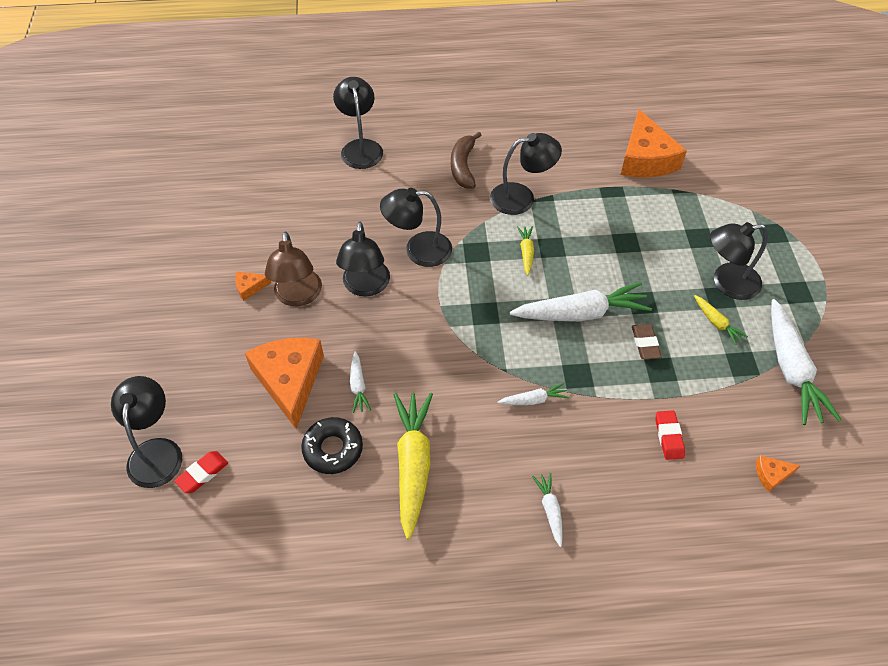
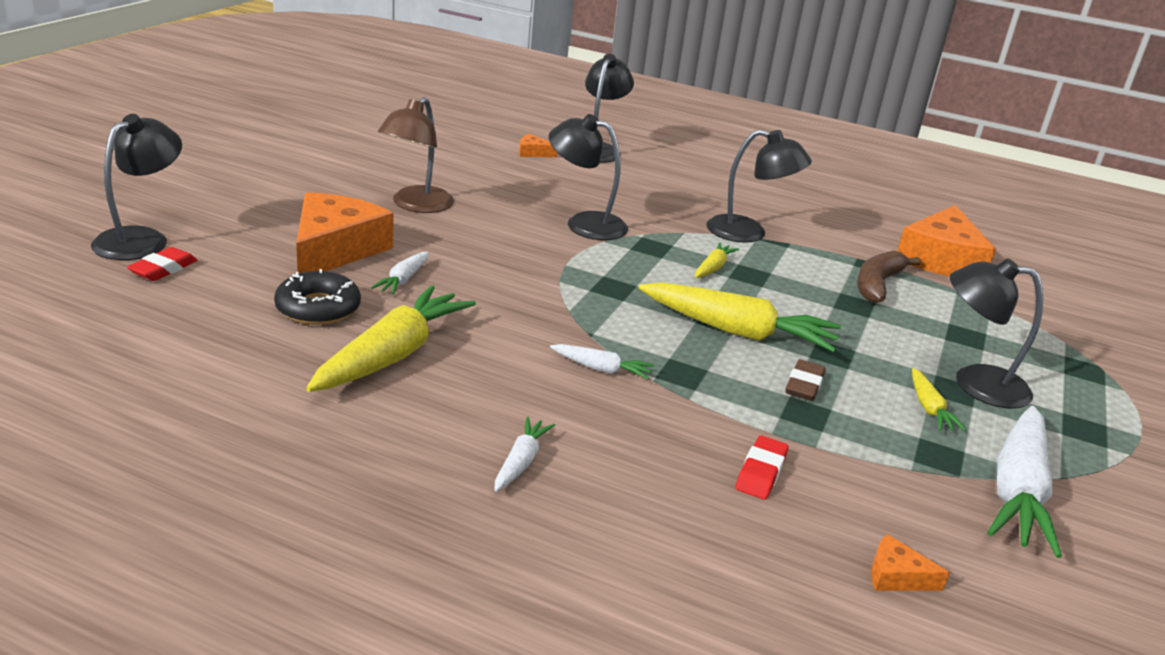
camera: 25 degrees right, 25 degrees down
red eraser [174,451,228,493] -> red eraser turned 45 degrees counterclockwise [127,247,197,281]
orange cheese [235,272,272,301] -> orange cheese moved to [519,134,557,157]
black lamp [336,221,390,296] -> none
brown banana [451,132,481,189] -> brown banana moved to [857,251,921,303]
white carrot [510,282,652,321] -> yellow carrot [639,282,841,352]

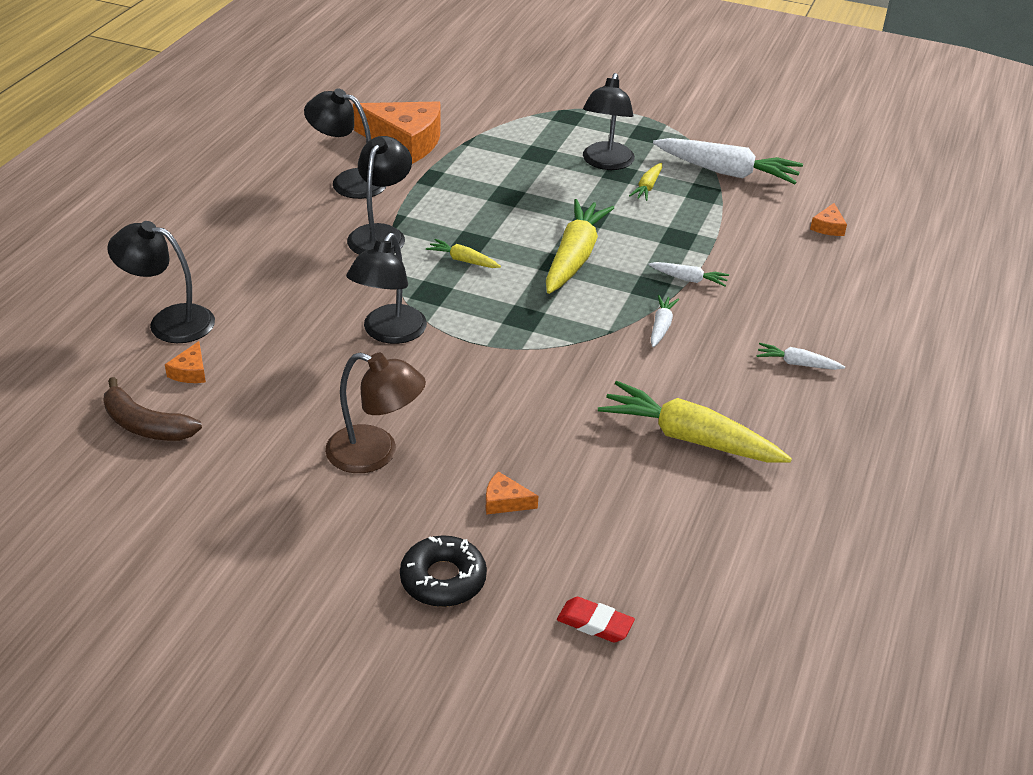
camera: 90 degrees left, 10 degrees up
black lamp [91,114,182,260] -> black lamp moved to [304,88,387,199]
black donut [274,269,361,325] -> black donut moved to [400,535,487,607]
orange cheese [296,192,394,273] -> orange cheese [486,471,538,515], size x0.42
white carrot [371,252,429,295] -> white carrot moved to [648,262,729,286]
red eraser [735,435,789,500] -> none
brown eraser [786,359,826,401] -> none
brown banana [857,251,921,303] -> brown banana moved to [103,377,202,441]
yellow carrot [912,368,967,431] -> yellow carrot turned 120 degrees clockwise [629,163,662,201]

